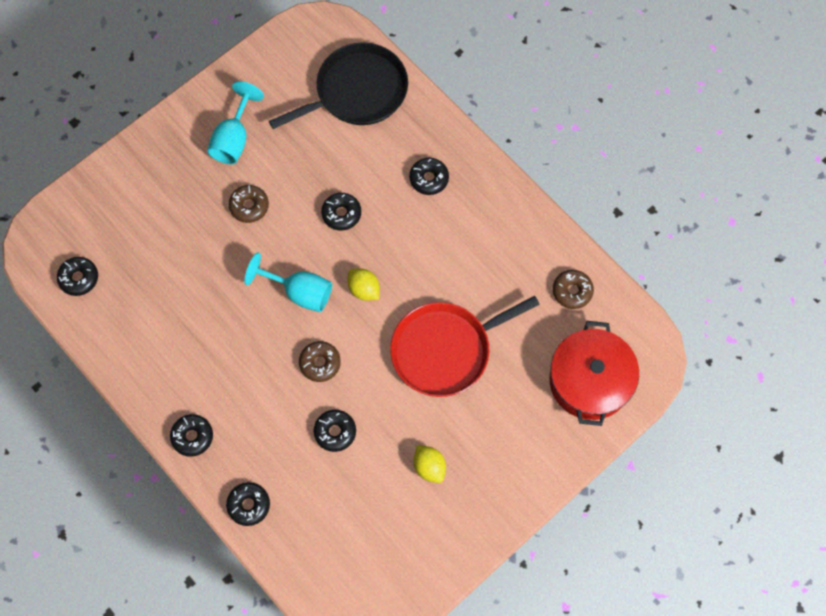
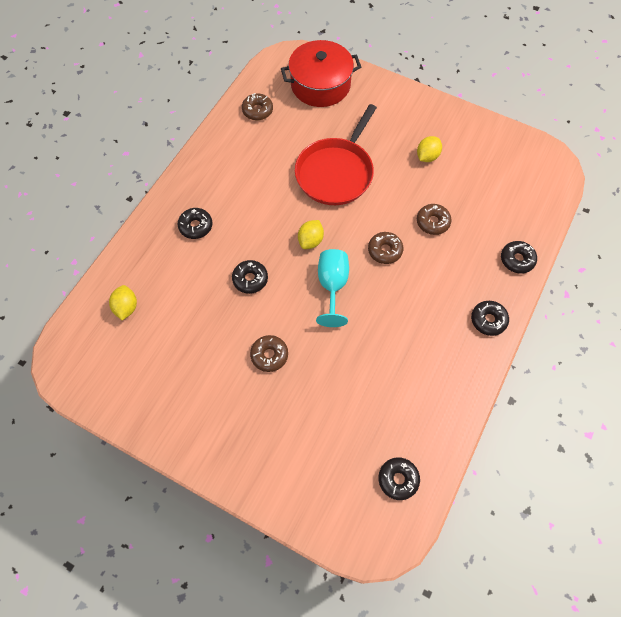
camera: 110 degrees left, 5 degrees down
turquoise goblet [207,81,264,164] -> none
black pan [269,42,408,129] -> yellow lemon [109,285,137,320]
black donut [314,410,356,452] -> brown donut [417,204,452,235]
red pan [390,296,540,397] -> red pan turned 75 degrees clockwise [295,104,377,205]

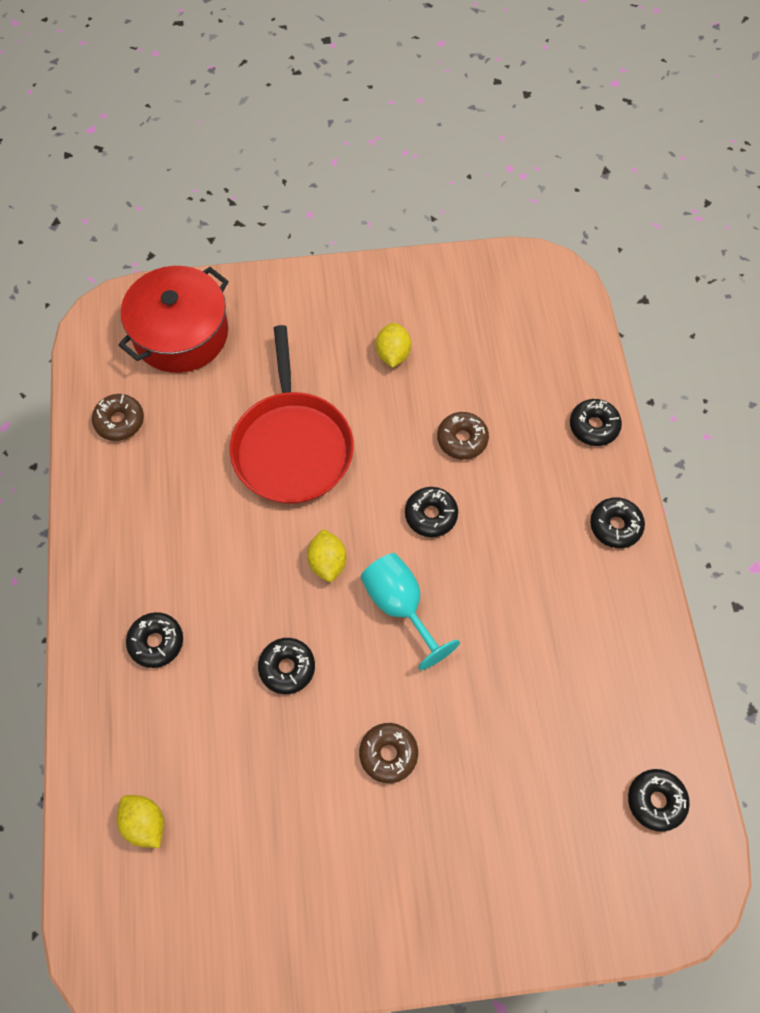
camera: 35 degrees left, 0 degrees up
brown donut [368,232,403,264] -> black donut [405,487,458,537]

